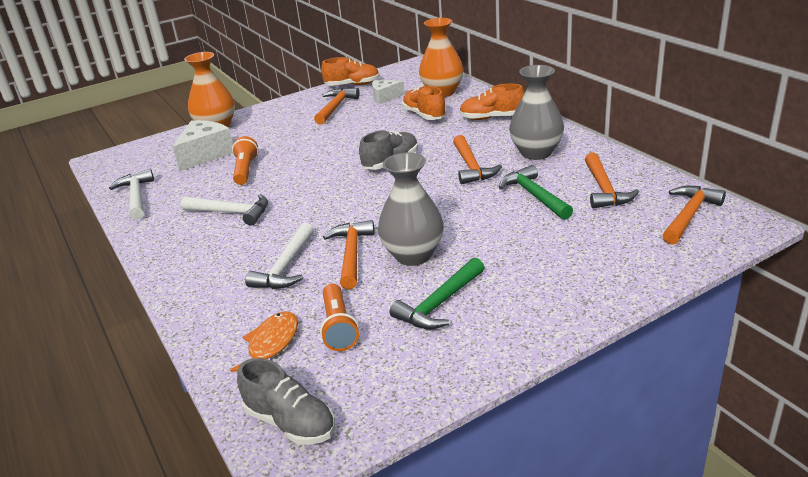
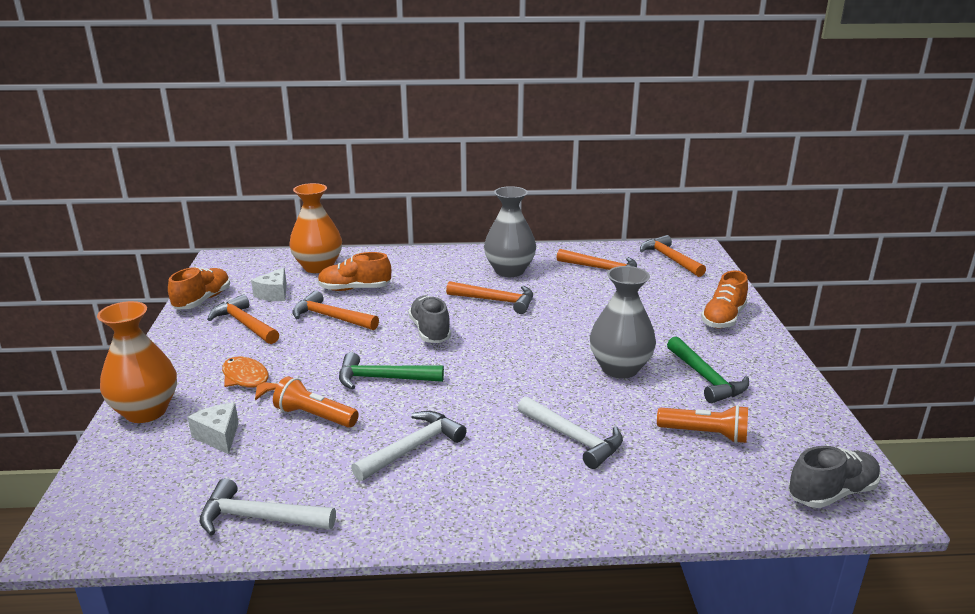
camera: 65 degrees left, 5 degrees down
white cheese [173,120,233,171] -> white cheese [188,403,239,455], size x0.61
orange fish [230,311,298,372] -> orange fish moved to [222,357,278,400]
orange hammer [323,220,375,289] -> orange hammer moved to [292,291,379,330]
orange shoe [459,84,525,120] -> orange shoe moved to [701,270,748,329]
green hammer [499,165,573,220] -> green hammer moved to [339,352,444,390]

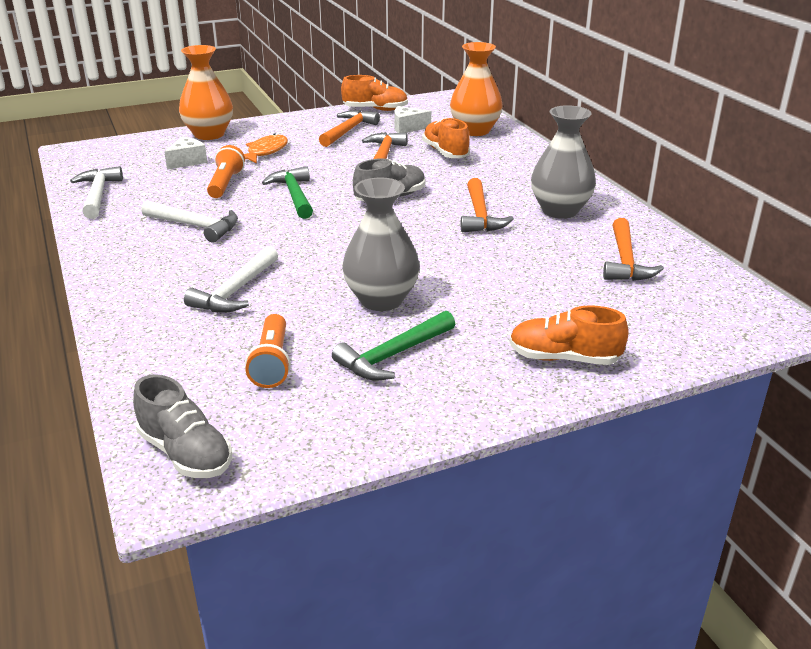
camera: 70 degrees right, 5 degrees up
orange hammer [640,235,706,277] -> none

